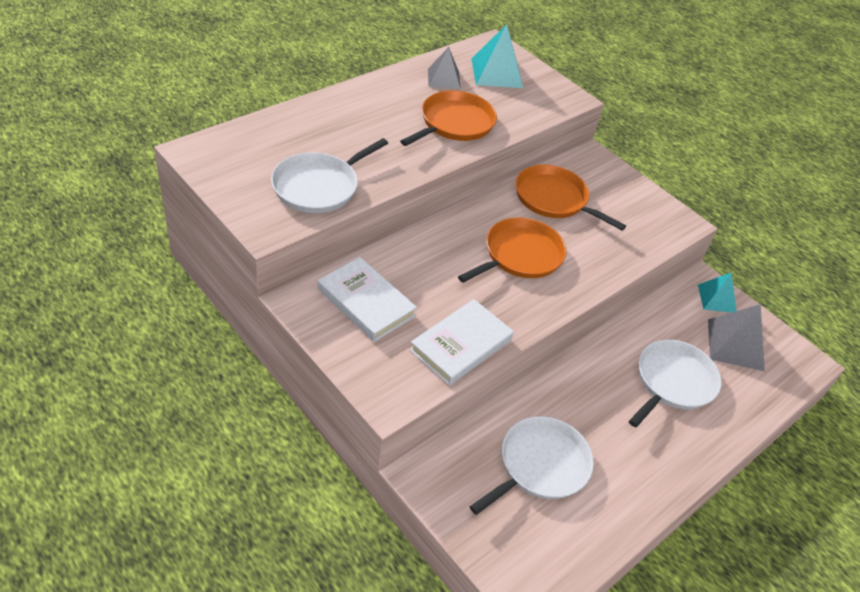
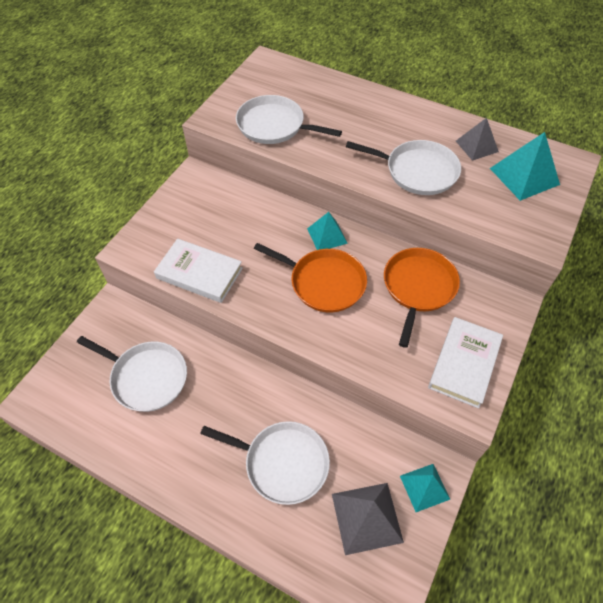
camera: 75 degrees right, 10 degrees up
white book [318,257,417,342] -> white book moved to [428,317,503,408]
orange pan [400,90,497,146] -> white pan [346,140,461,195]
none -> turquoise pyramid [307,212,348,250]

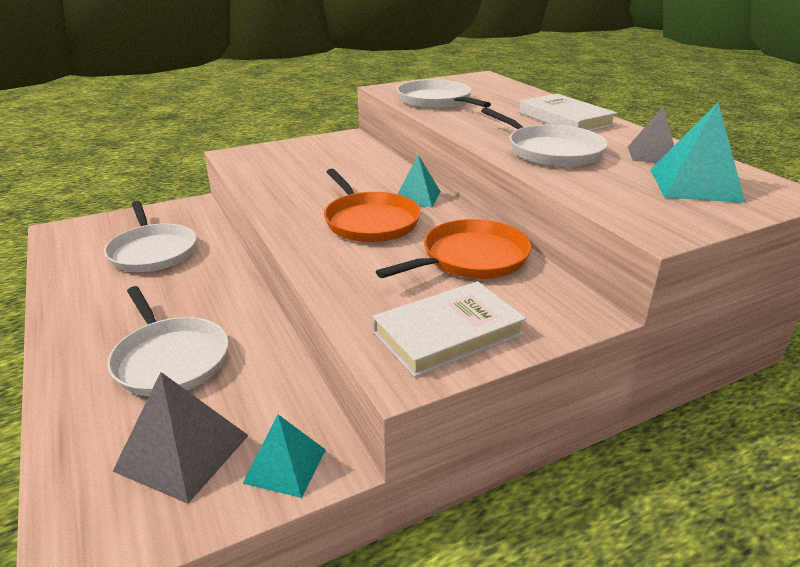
camera: 35 degrees right, 25 degrees down
white book [154,238,243,303] -> white book moved to [519,94,617,131]

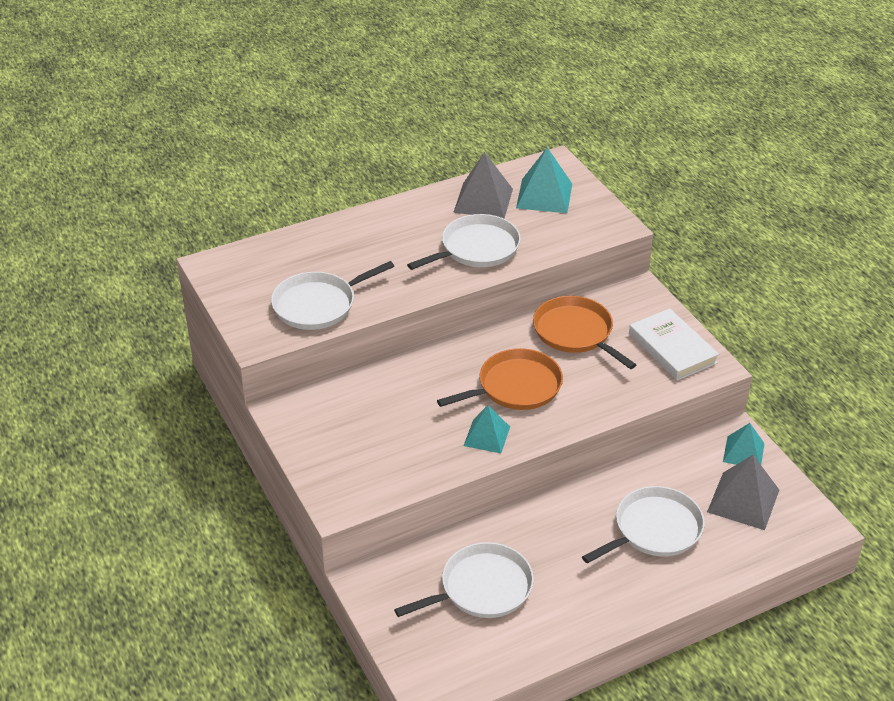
camera: 90 degrees left, 10 degrees up
turquoise pyramid [398,155,441,207] -> turquoise pyramid moved to [464,405,510,453]
white book [519,94,617,131] -> none
grey pyramid [628,106,674,163] -> grey pyramid [453,152,513,219], size x1.52

